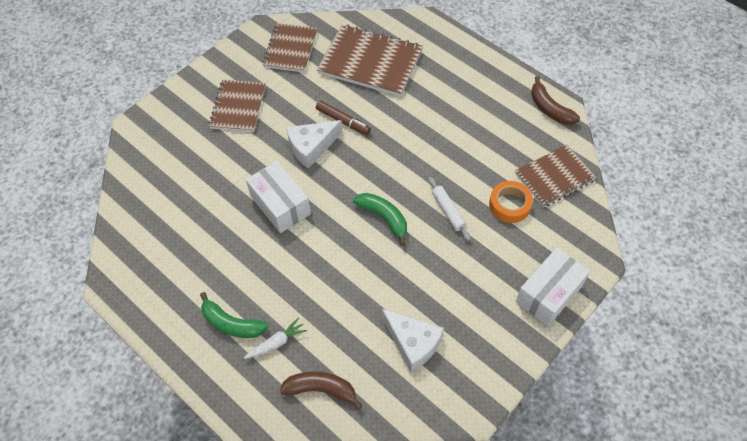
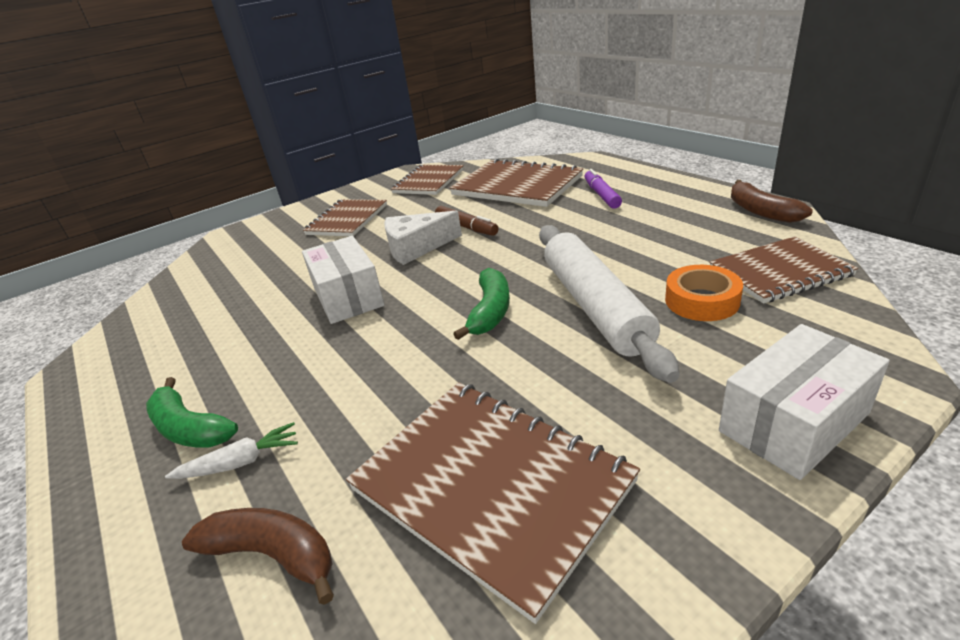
camera: 15 degrees right, 25 degrees down
green banana [353,193,407,246] -> green banana turned 45 degrees clockwise [453,268,510,340]
white cheese [382,309,444,372] -> brown notebook [346,382,640,624]
white rolling pin [428,177,471,241] -> white rolling pin [539,225,679,383], size x2.17
none -> purple marker [585,169,622,209]

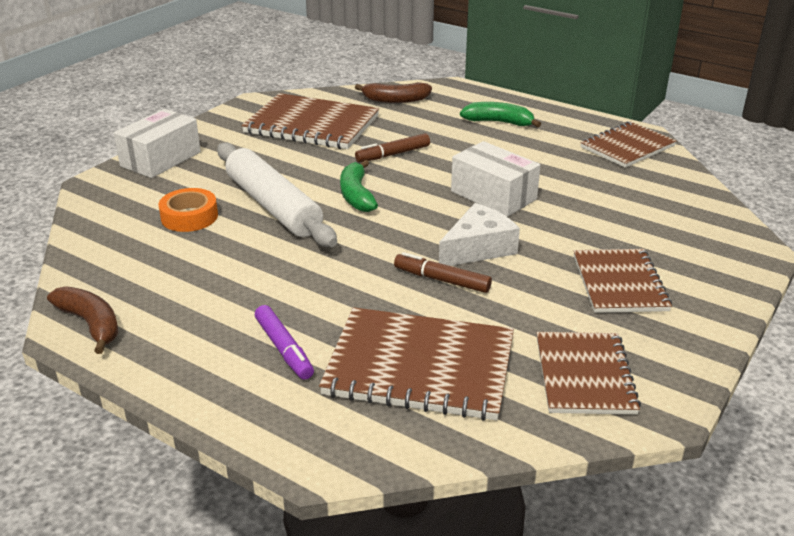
camera: 155 degrees right, 0 degrees up
white carrot [165,422,298,479] -> none
brown notebook [709,236,858,304] -> brown notebook moved to [580,121,676,168]
none -> brown marker [355,133,430,162]

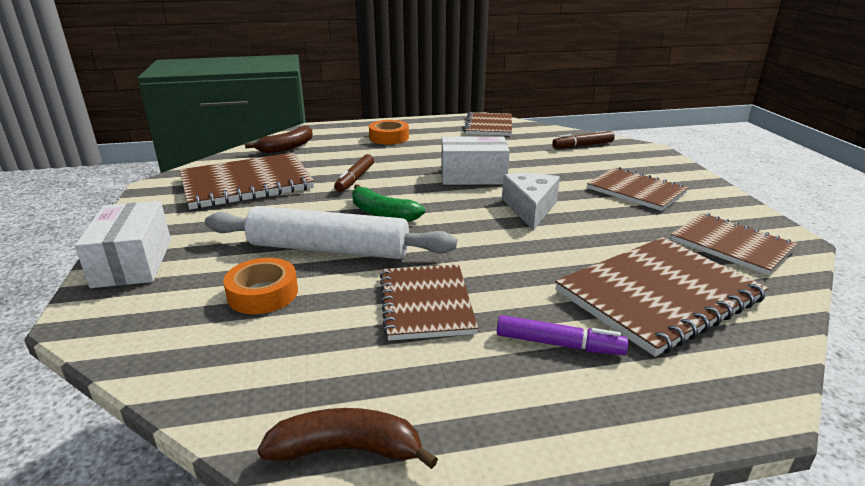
camera: 45 degrees left, 5 degrees down
brown marker [394,252,492,293] -> brown marker moved to [552,131,615,148]
green banana [460,102,541,128] -> orange tape [369,120,409,145]
none -> brown notebook [380,264,478,340]

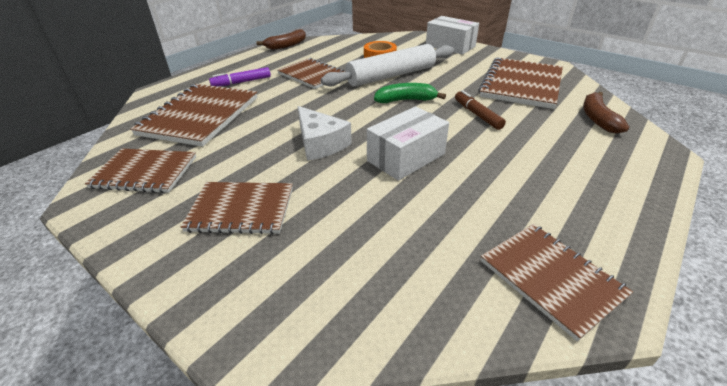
camera: 140 degrees right, 10 degrees up
orange tape [369,120,409,145] -> none
brown marker [552,131,615,148] -> none

